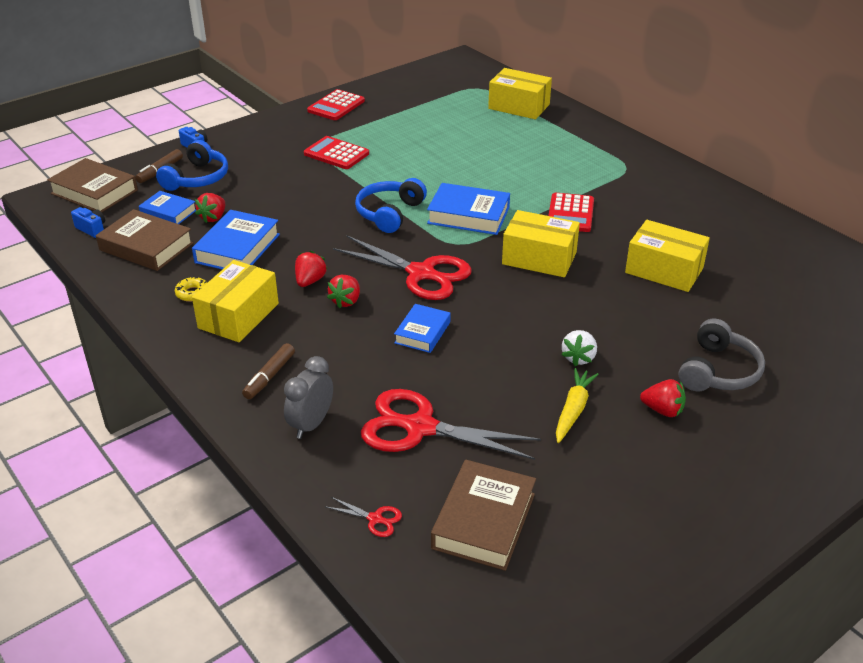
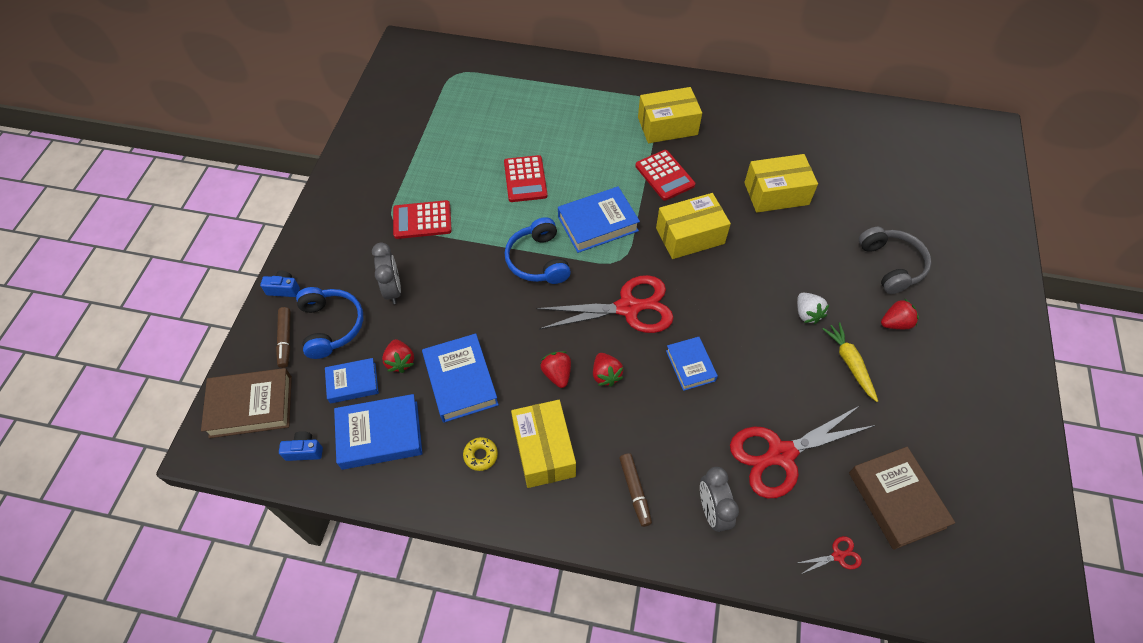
camera: 40 degrees left, 20 degrees up
brown book [96,209,194,271] -> blue book [334,394,422,470]
red calculator [307,89,365,120] -> red calculator moved to [504,155,548,202]
yellow box [488,68,552,119] -> yellow box moved to [638,87,702,143]
none -> grey clock [372,243,401,304]

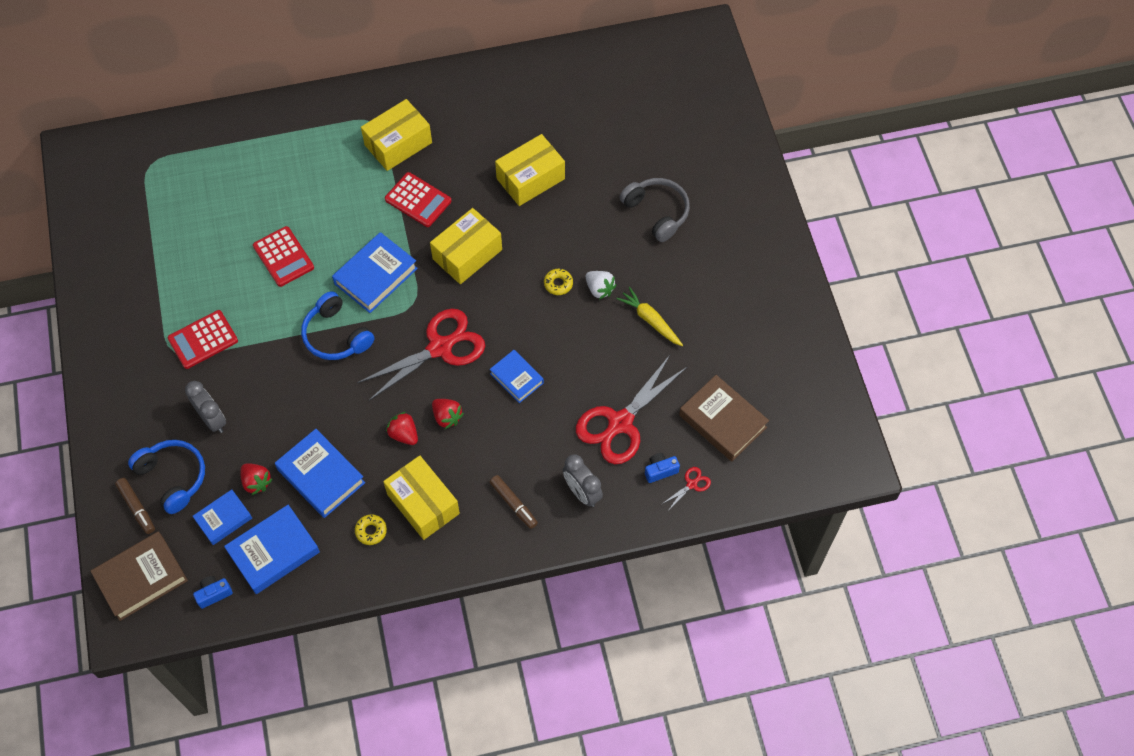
camera: 25 degrees left, 5 degrees up
blue camera [260,271,300,297] -> blue camera moved to [645,453,680,483]
red strawberry [881,298,919,329] -> none
none -> yellow donut [544,269,573,295]

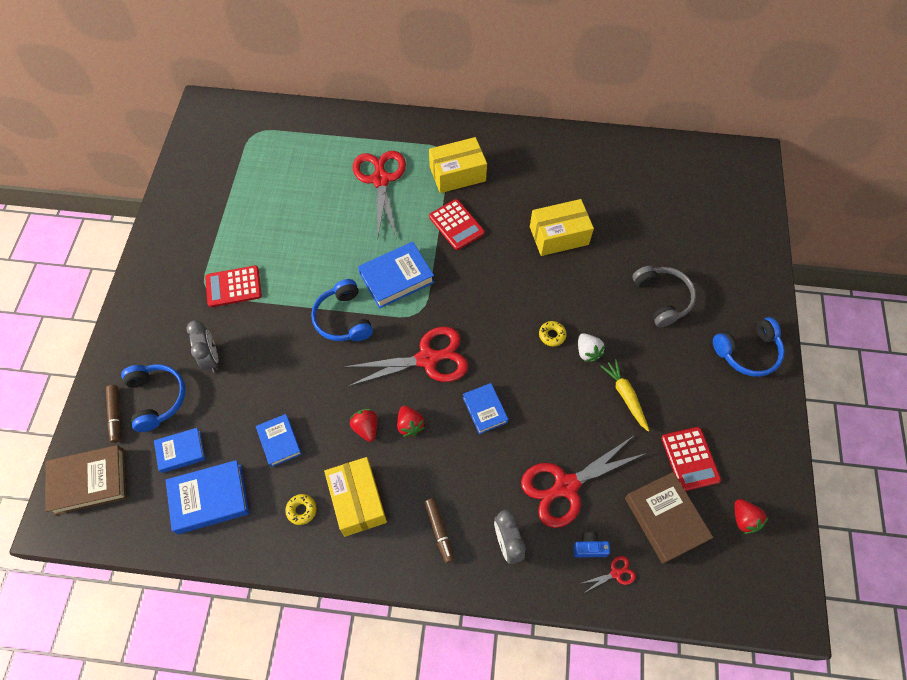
camera: 20 degrees right, 0 degrees up
blue camera [193,576,233,609] -> none
red strawberry [241,463,272,495] -> red strawberry moved to [734,499,768,534]
red calculator [253,226,314,287] -> red calculator moved to [661,427,721,491]
blue book [275,429,365,518] -> blue book [256,414,302,467], size x0.63
yellow box [430,208,502,284] -> none
none -> red scissors [353,151,406,240]
none -> blue headphones [713,317,785,377]

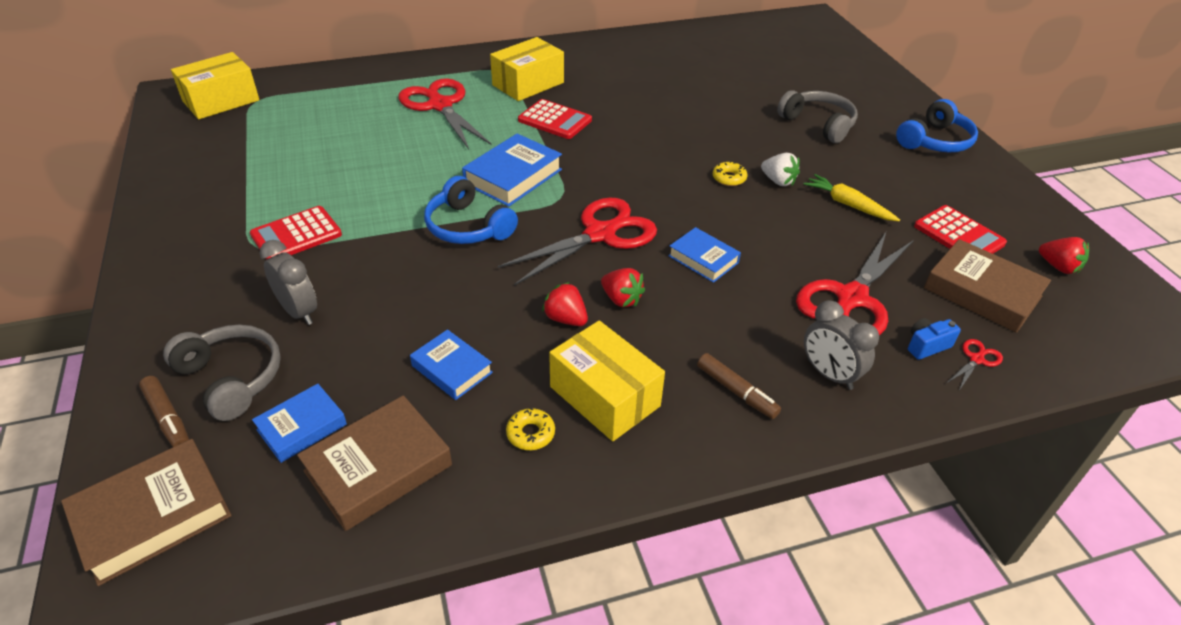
camera: 25 degrees left, 20 degrees down
blue headphones [121,364,186,432] -> grey headphones [163,324,281,421]
blue book [166,460,249,534] -> brown book [297,395,452,531]
yellow box [530,199,594,256] -> yellow box moved to [171,52,259,119]

